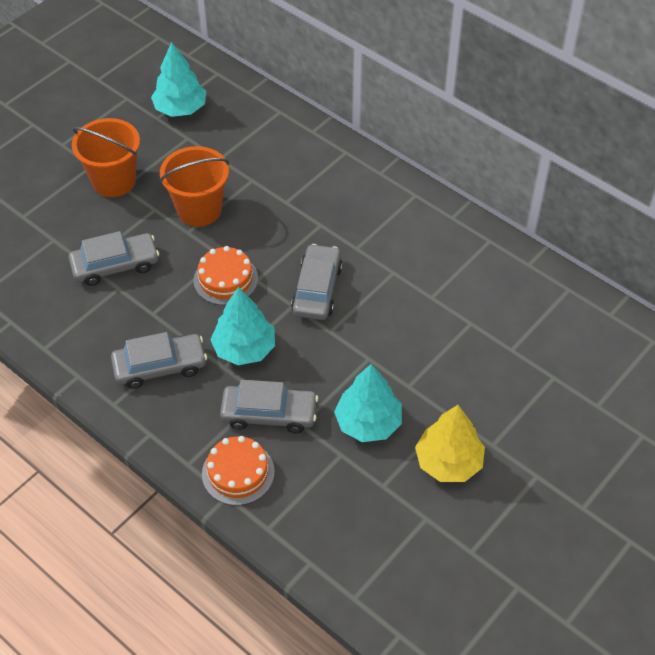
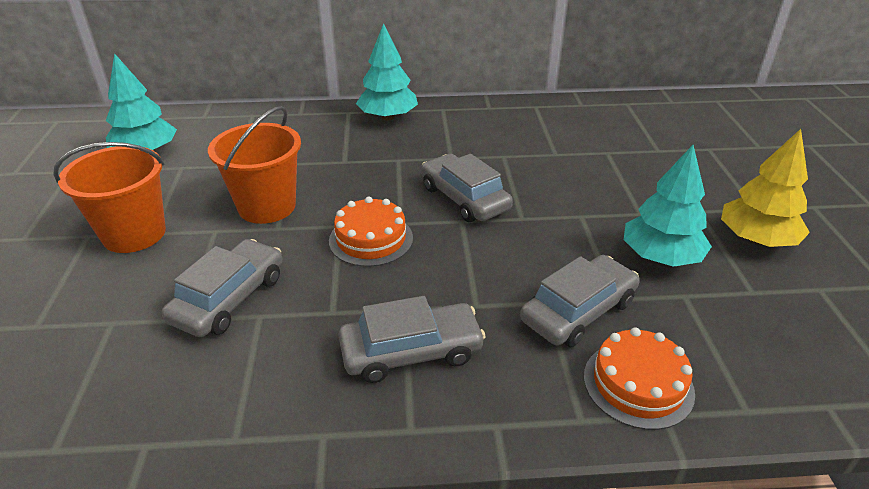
camera: 45 degrees left, 15 degrees down
grey car [111,332,207,389] -> grey car turned 45 degrees clockwise [338,296,486,383]
turquoise tree [210,287,275,365] -> turquoise tree moved to [356,23,418,120]

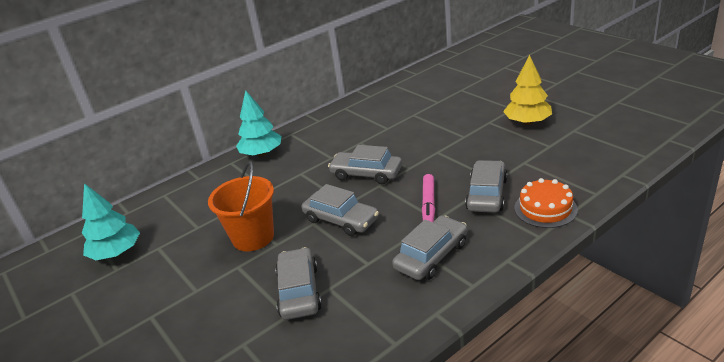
camera: 30 degrees left, 5 degrees down
orange bucket [53,142,166,253] -> none
orange cake [329,197,413,267] -> grey car [302,184,379,236]
turquoise tree [624,145,712,267] -> none
none -> pink marker [422,174,435,222]

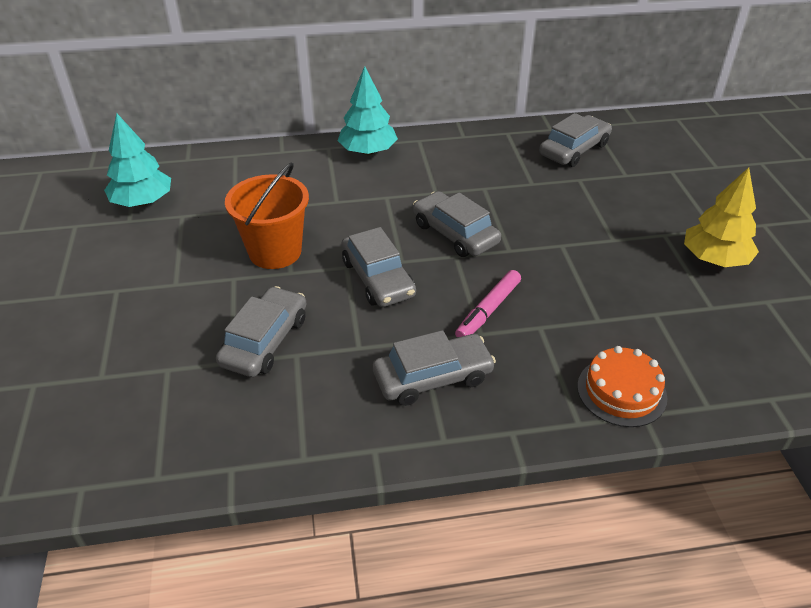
camera: 25 degrees right, 10 degrees up
grey car [465,160,508,213] -> grey car moved to [539,113,612,167]

